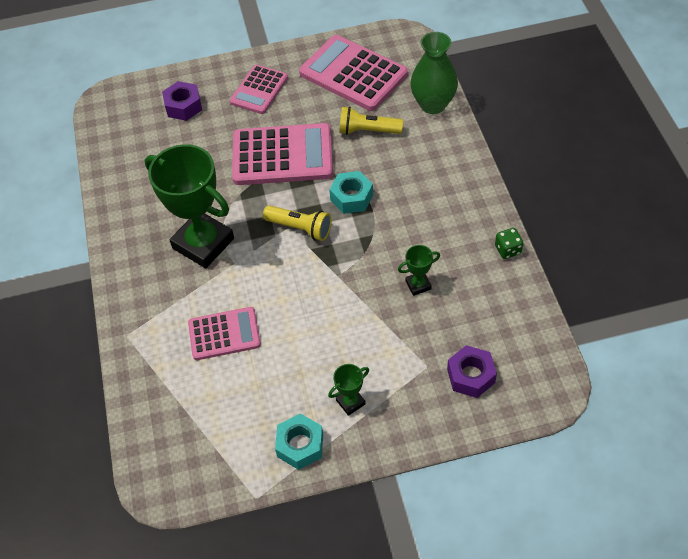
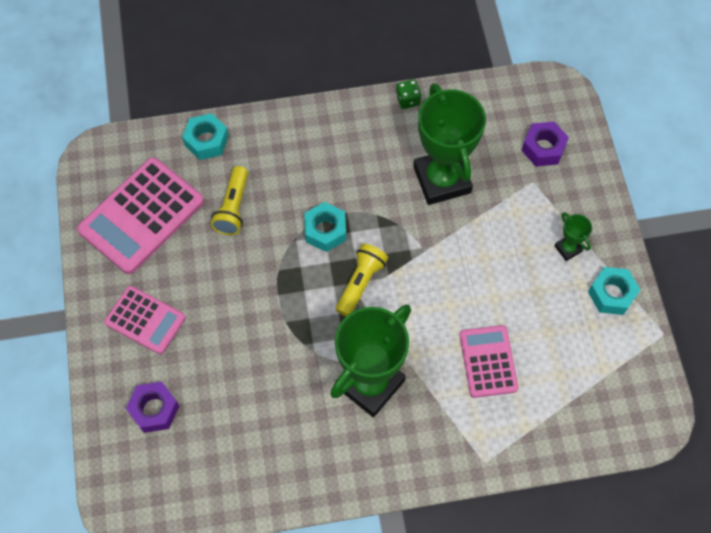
camera: 90 degrees left, 10 degrees up
pink calculator [232,123,333,185] -> none
green trophy [398,245,440,296] -> green trophy [414,83,486,205], size x2.35
green vase [410,32,458,114] -> turquoise nut [182,113,229,160]

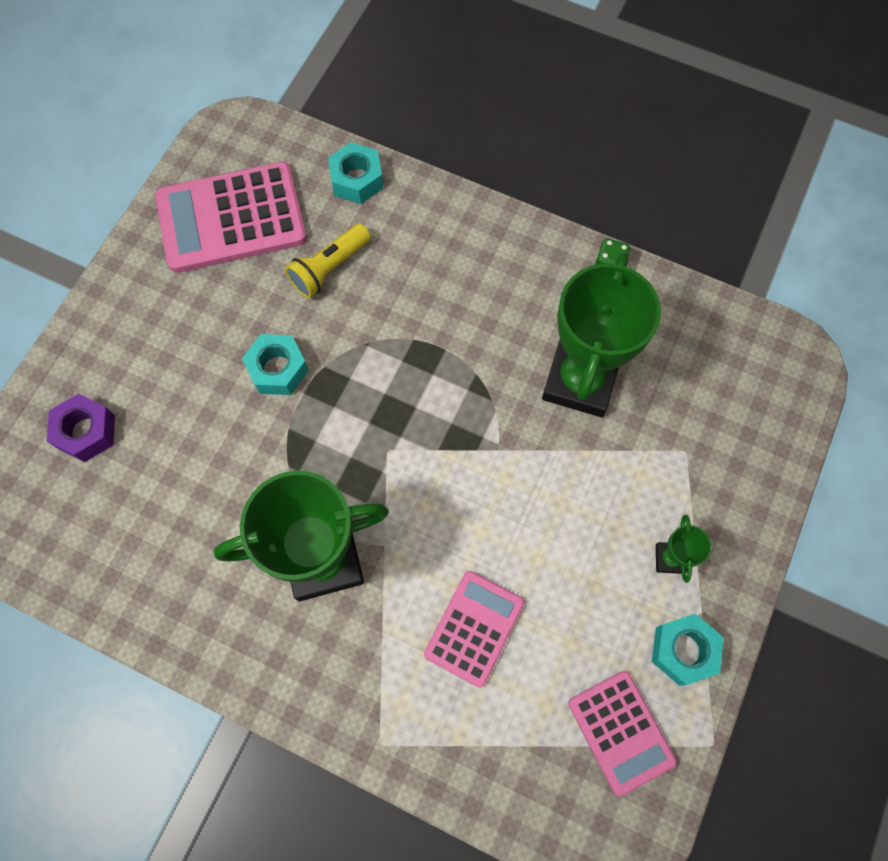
camera: 35 degrees right, 5 degrees up
pink calculator [104,286,186,354] -> pink calculator moved to [568,671,677,797]
turquoise nut [304,202,346,252] -> turquoise nut moved to [242,334,309,395]
yellow flashlight [336,244,388,316] -> none
purple nut [521,122,569,166] -> none

